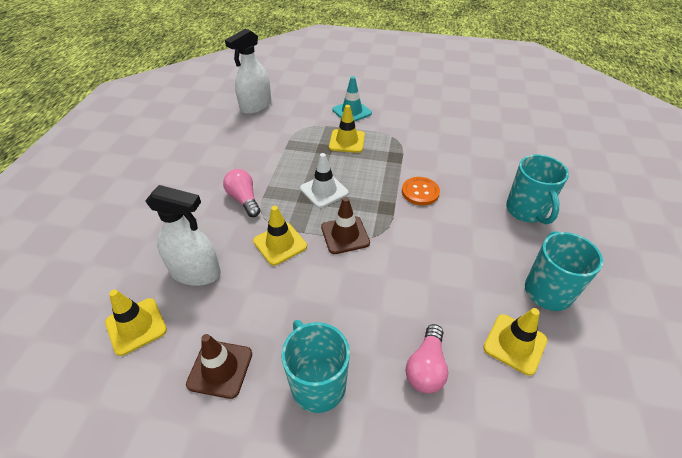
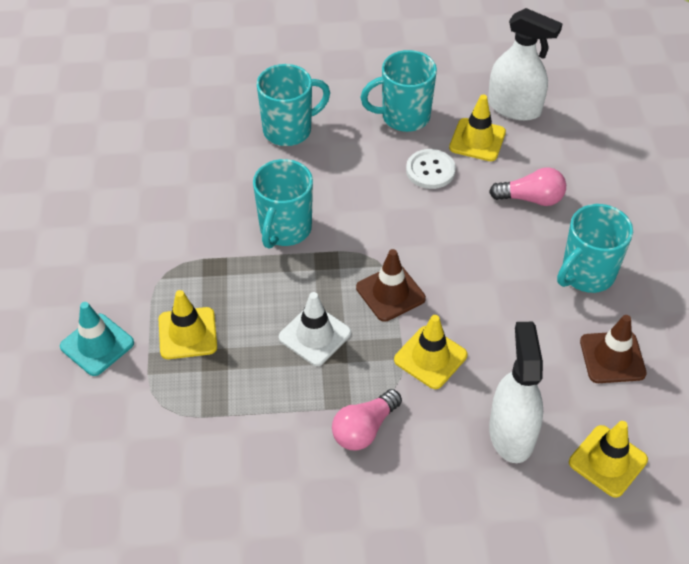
camera: 105 degrees left, 5 degrees up
white spray bottle [225,28,271,114] -> white spray bottle moved to [488,8,563,121]
orange button [402,177,440,205] -> turquoise mug [253,159,313,249]
none -> white button [406,149,456,189]

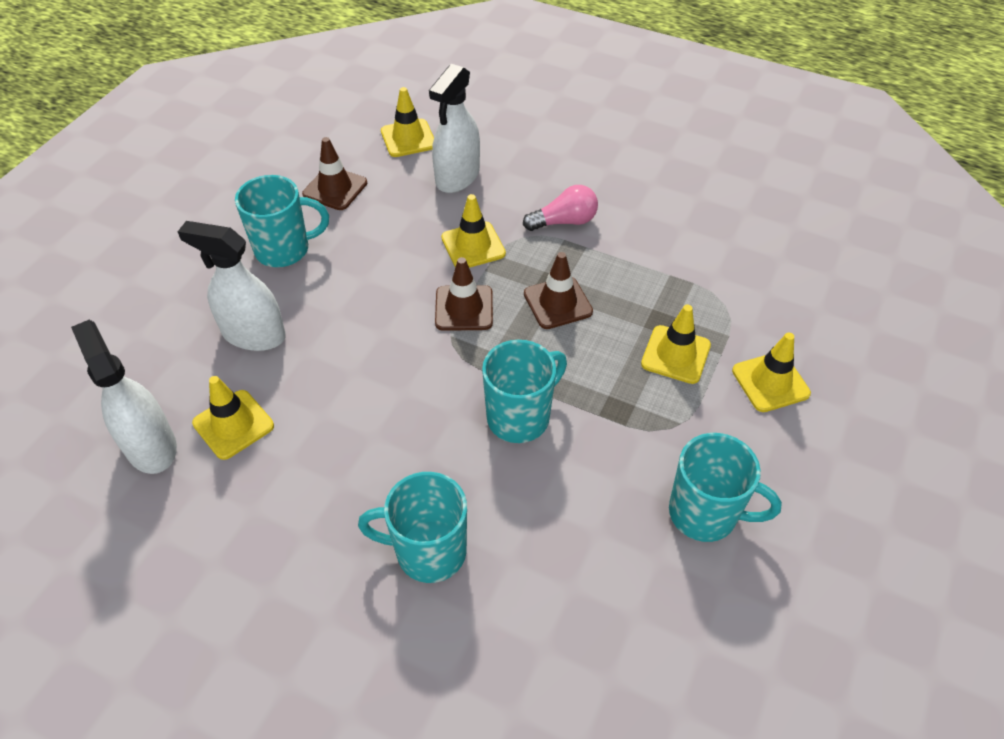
camera: 150 degrees left, 0 degrees up
turquoise traffic cone [60,302,134,376] -> yellow traffic cone [732,332,811,412]
white traffic cone [279,292,351,366] -> brown traffic cone [524,252,593,329]
turquoise mug [360,50,437,132] -> turquoise mug moved to [669,433,782,542]
white button [406,149,456,189] -> none
pink light bulb [489,167,566,206] -> white spray bottle [178,221,286,351]

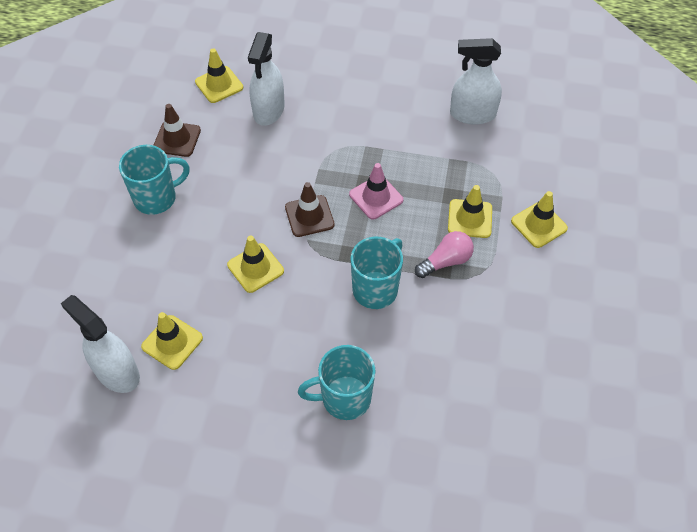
camera: 15 degrees left, 5 degrees up
white spray bottle [178,221,286,351] -> white spray bottle moved to [450,38,502,125]
yellow traffic cone [441,194,506,268] -> yellow traffic cone moved to [227,236,284,293]
pink light bulb [523,185,598,231] -> pink light bulb moved to [415,231,474,278]
brown traffic cone [524,252,593,329] -> pink traffic cone [349,163,403,220]
turquoise mug [669,433,782,542] -> none

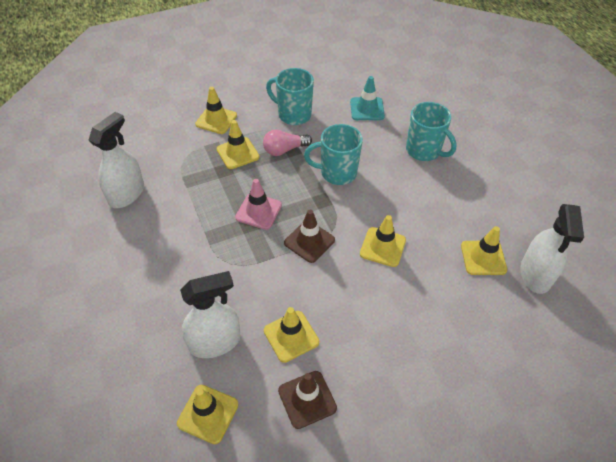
camera: 125 degrees left, 5 degrees down
turquoise mug [119,145,190,215] -> turquoise mug moved to [266,68,314,125]
pink light bulb [415,231,474,278] -> pink light bulb turned 45 degrees counterclockwise [263,129,312,156]
white spray bottle [450,38,502,125] -> white spray bottle turned 120 degrees counterclockwise [89,112,144,208]
none -> yellow traffic cone [264,307,319,363]
none -> turquoise traffic cone [350,76,385,120]

